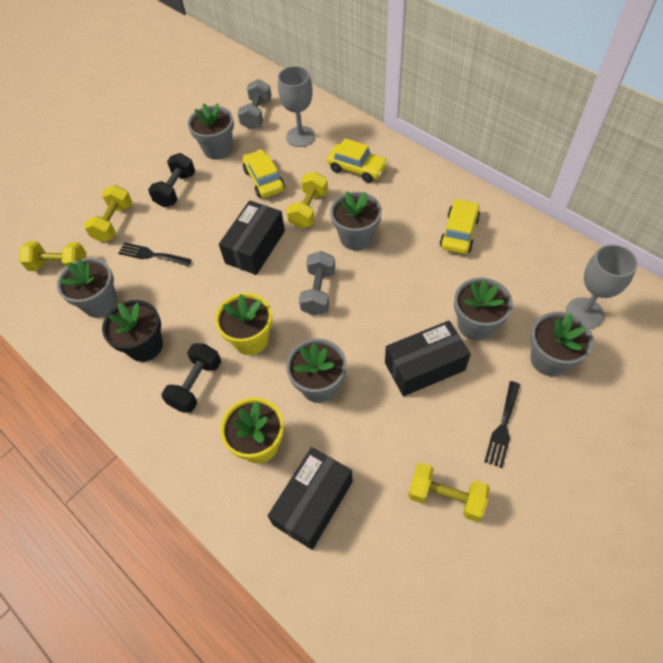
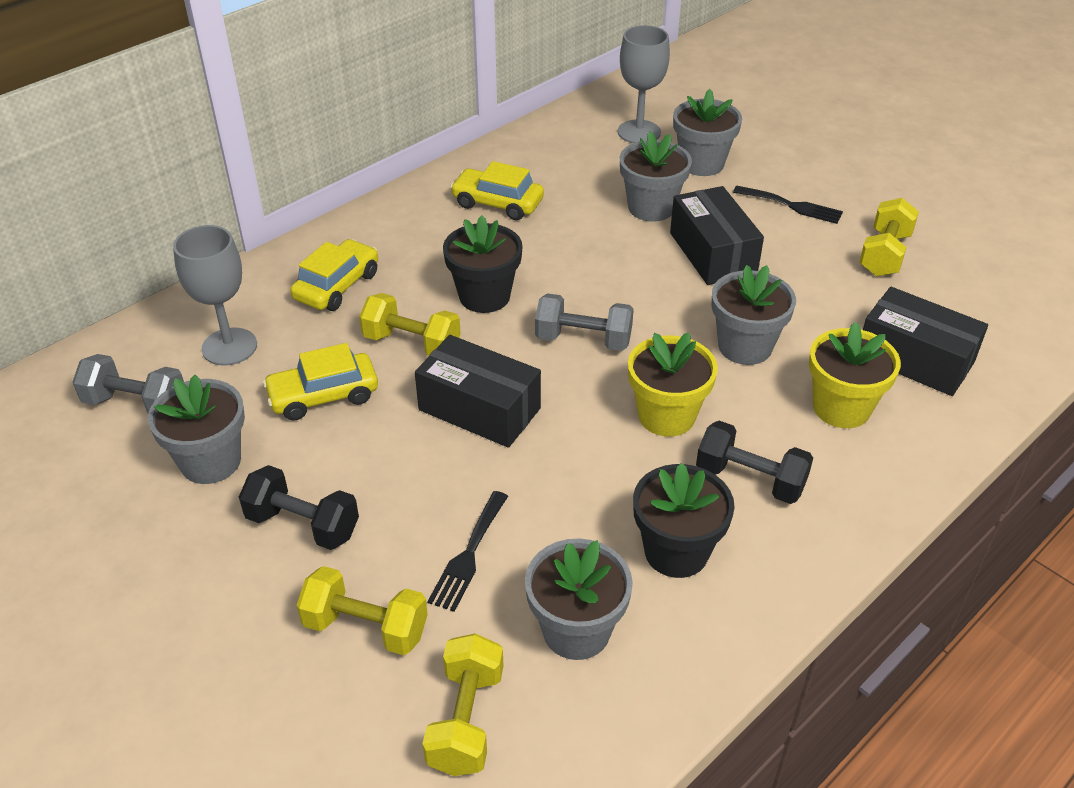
camera: 90 degrees left, 15 degrees down
grey flower pot [330,191,382,250] -> black flower pot [443,215,523,313]

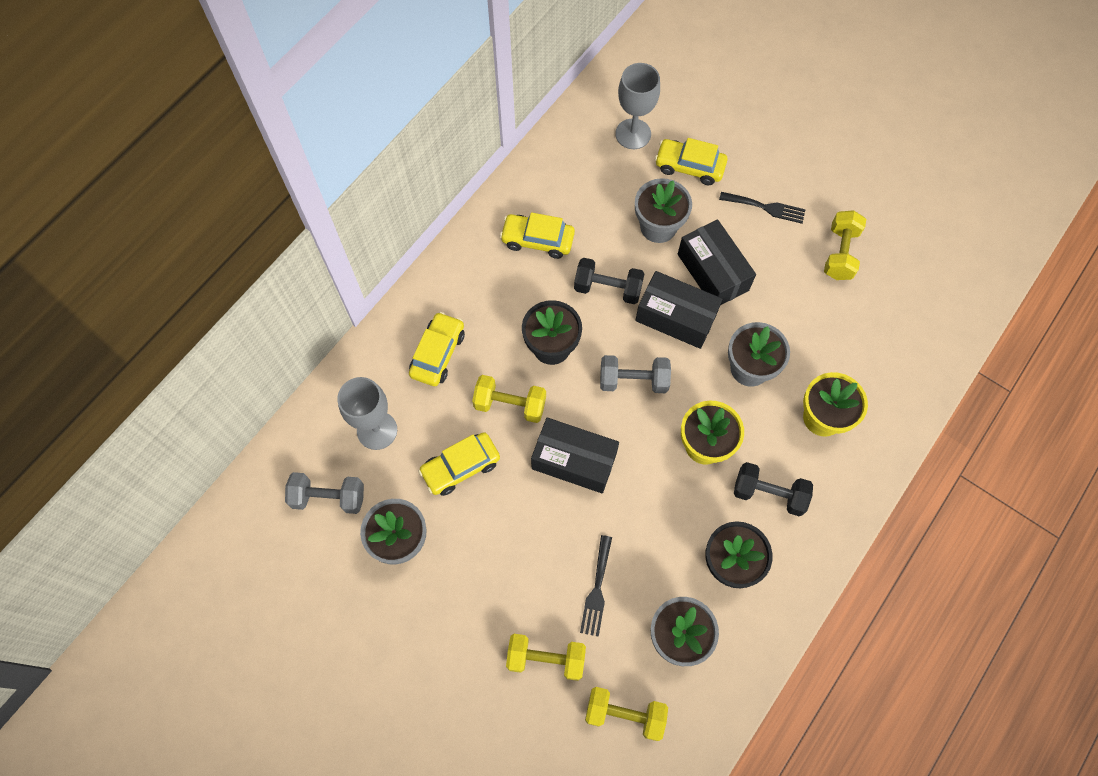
camera: 10 degrees left, 25 degrees up
black dumbbell [239,465,359,550] -> black dumbbell moved to [574,258,645,304]
yellow dumbbell [422,633,503,776] -> yellow dumbbell turned 75 degrees counterclockwise [585,687,668,741]
grey flower pot [673,89,742,176] -> yellow car [655,138,728,185]
black box [863,287,988,396] -> black box moved to [635,271,722,349]

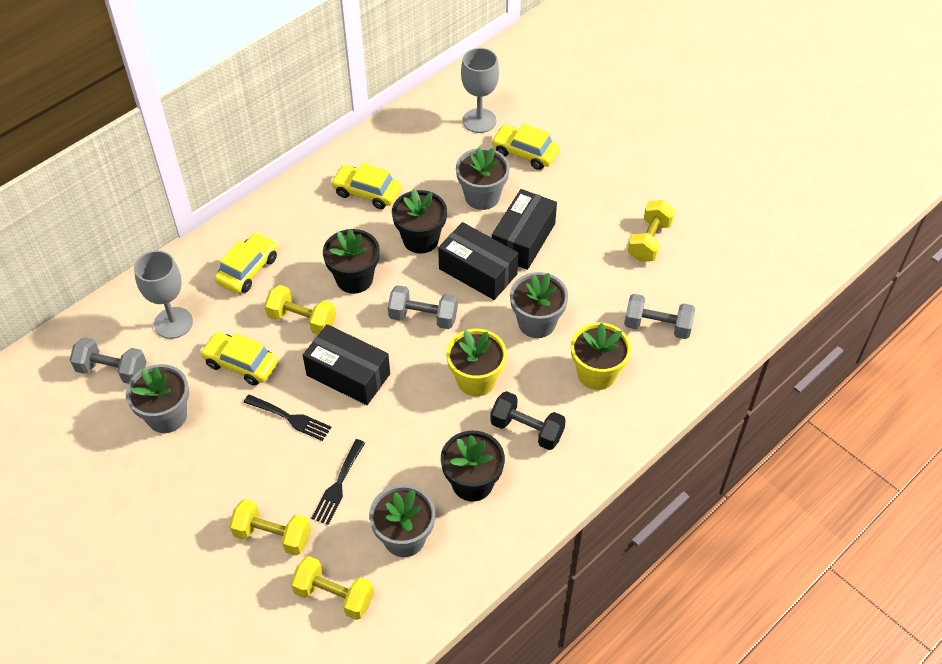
camera: 10 degrees right, 15 degrees down
yellow car [418,432,500,496] -> yellow car turned 45 degrees clockwise [200,332,278,386]
black dumbbell [574,258,645,304] -> black flower pot [392,189,447,254]
black box [678,219,756,305] -> black box turned 45 degrees clockwise [492,189,557,270]
black fork [719,192,806,224] -> black fork moved to [244,394,332,441]
none -> grey dumbbell [624,294,695,339]

